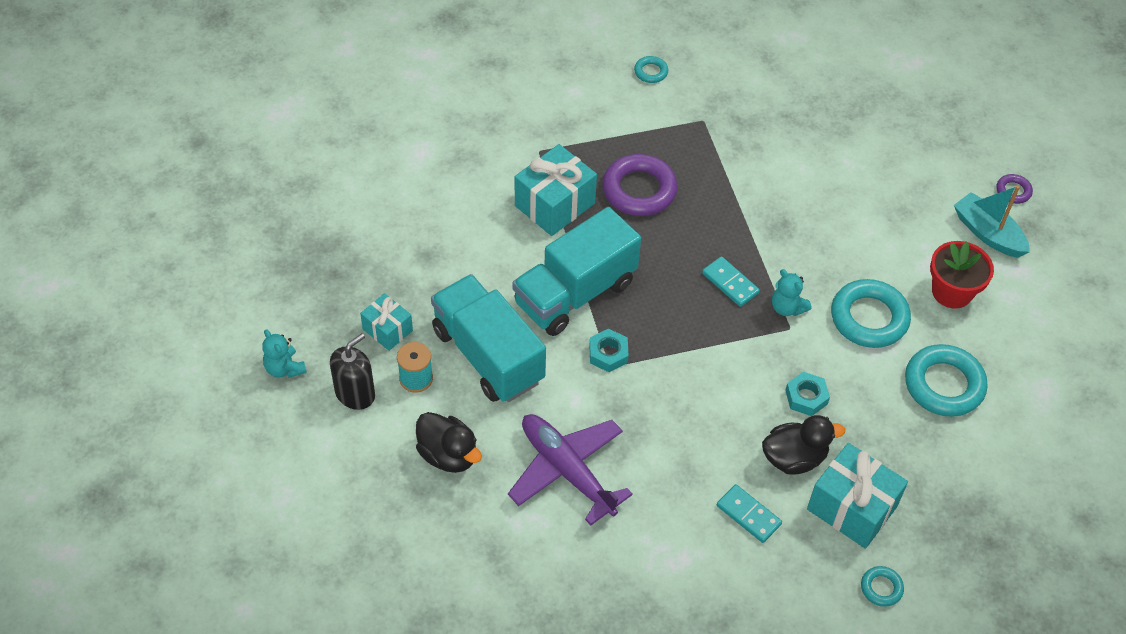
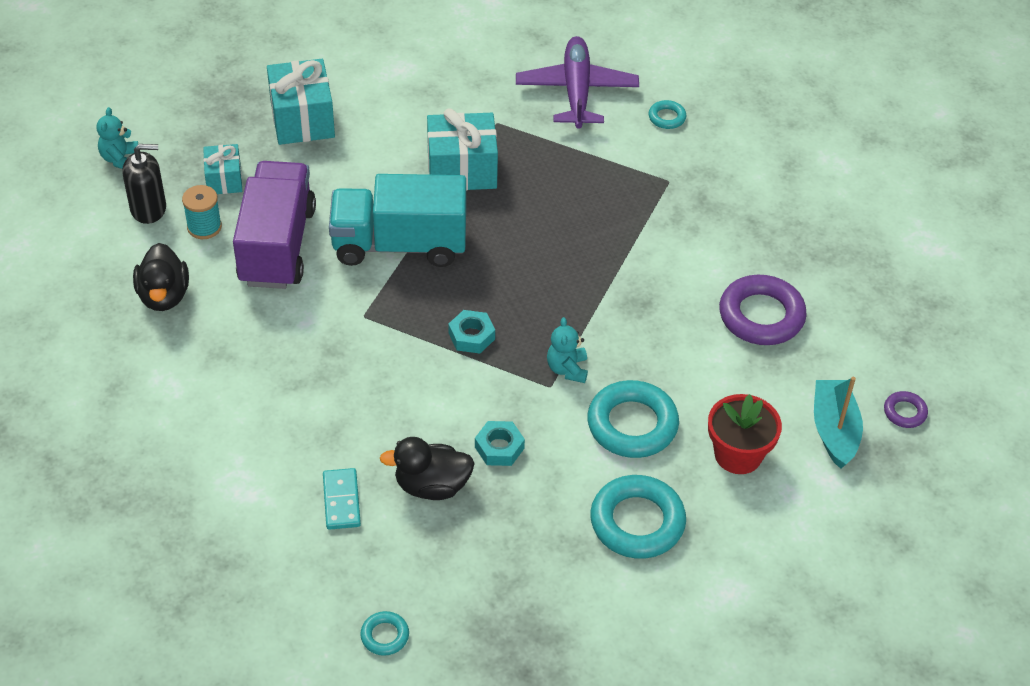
camera: 40 degrees right, 5 degrees down
turquoise truck [431,274,546,402] -> purple truck [233,161,316,289]
purple plane [508,414,633,525] -> purple plane moved to [516,36,639,129]
turquoise nut [589,329,629,372] -> turquoise nut moved to [448,310,495,354]
purple ring [602,154,678,216] -> purple ring moved to [719,275,807,345]
turquoise domino [702,256,760,307] -> none
black duck [762,415,845,475] -> black duck turned 150 degrees clockwise [380,437,475,500]
turquoise gift [807,443,908,549] -> turquoise gift moved to [267,59,335,145]

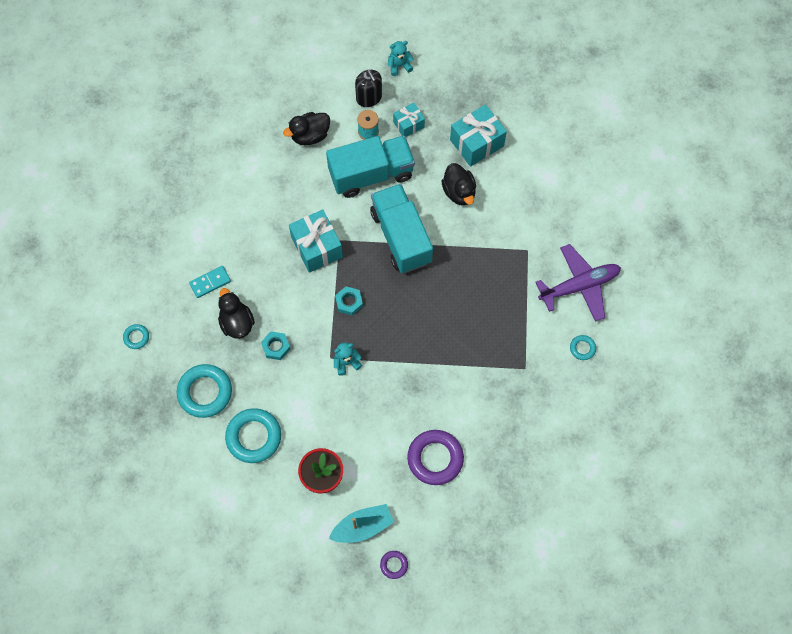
camera: 70 degrees right, 20 degrees up
purple truck [233,161,316,289] -> turquoise truck [326,136,415,198]
turquoise gift [427,108,498,191] -> turquoise gift moved to [289,209,343,273]
turquoise ring [587,380,679,458] -> turquoise ring moved to [177,364,232,418]
none -> black duck [441,163,476,205]

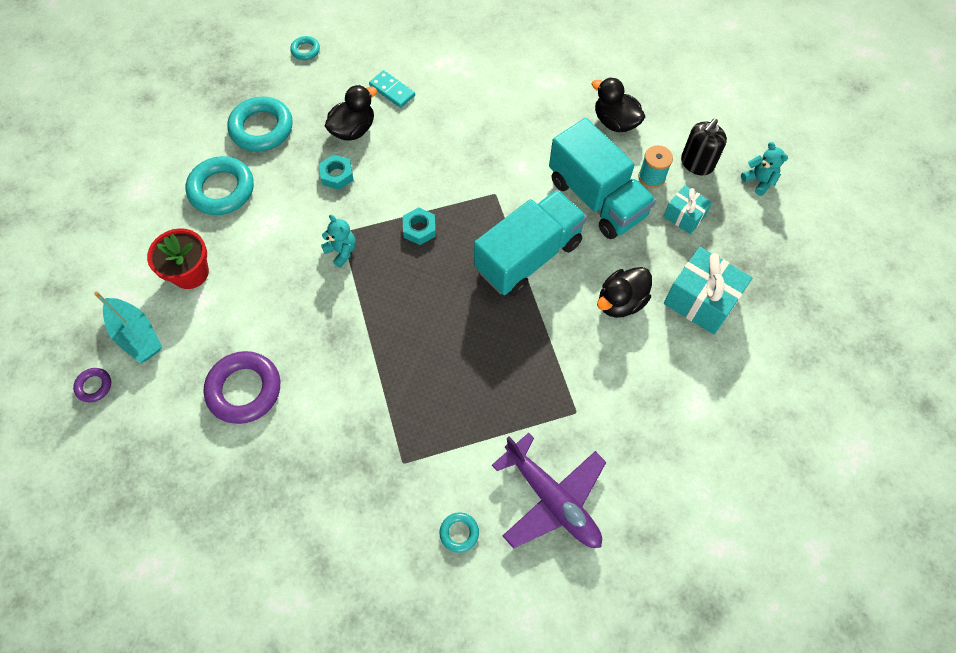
camera: 70 degrees right, 5 degrees down
turquoise gift [289,209,343,273] -> none

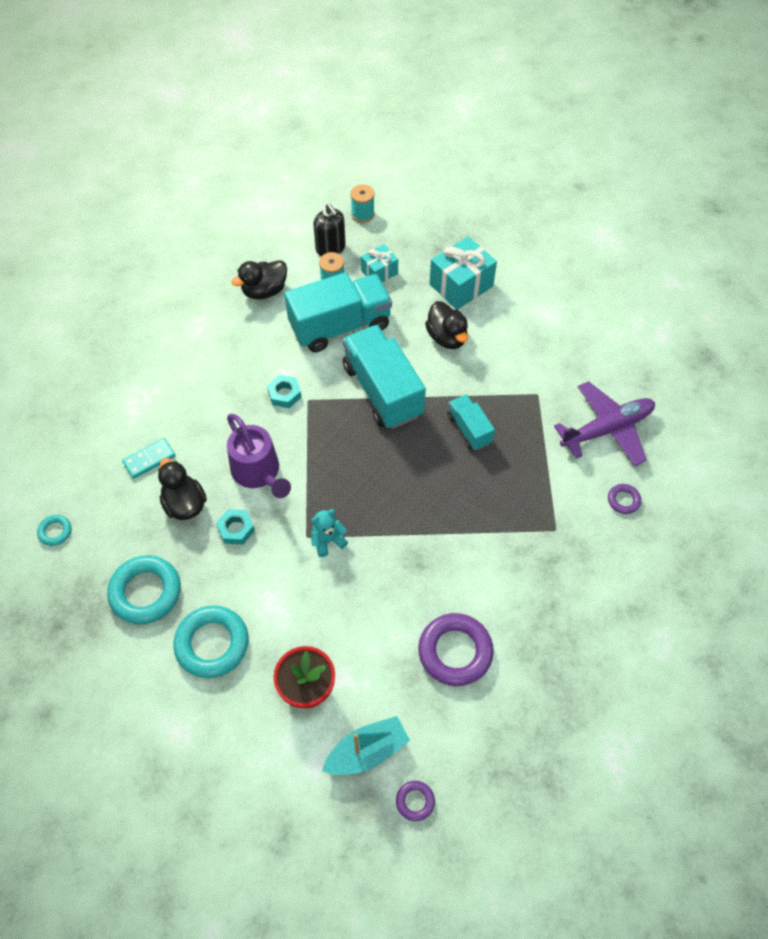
camera: 75 degrees left, 5 degrees down
turquoise nut [403,207,436,245] -> turquoise nut moved to [267,375,302,408]
turquoise ring [440,512,479,553] -> purple ring [608,484,641,514]
turquoise teddy bear [741,142,788,196] -> turquoise spool [350,184,375,223]
none -> purple watering can [227,414,291,498]
none -> turquoise truck [447,394,495,450]

